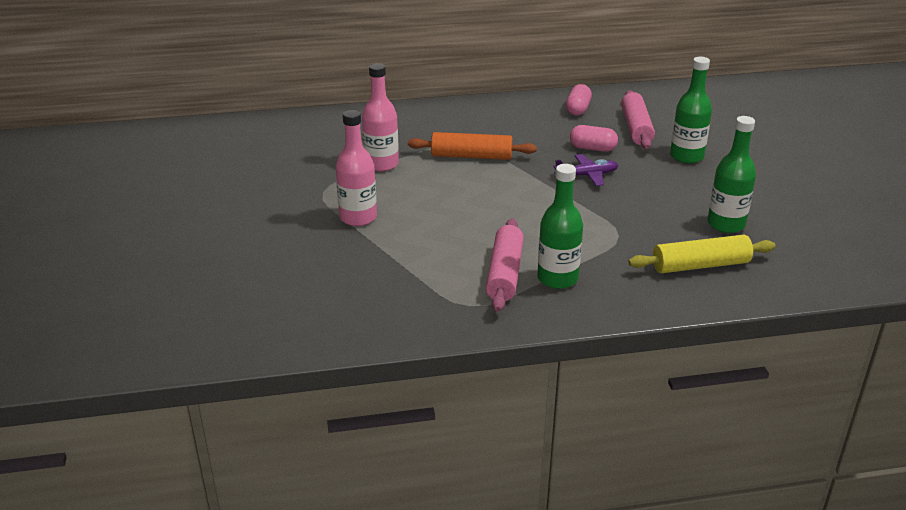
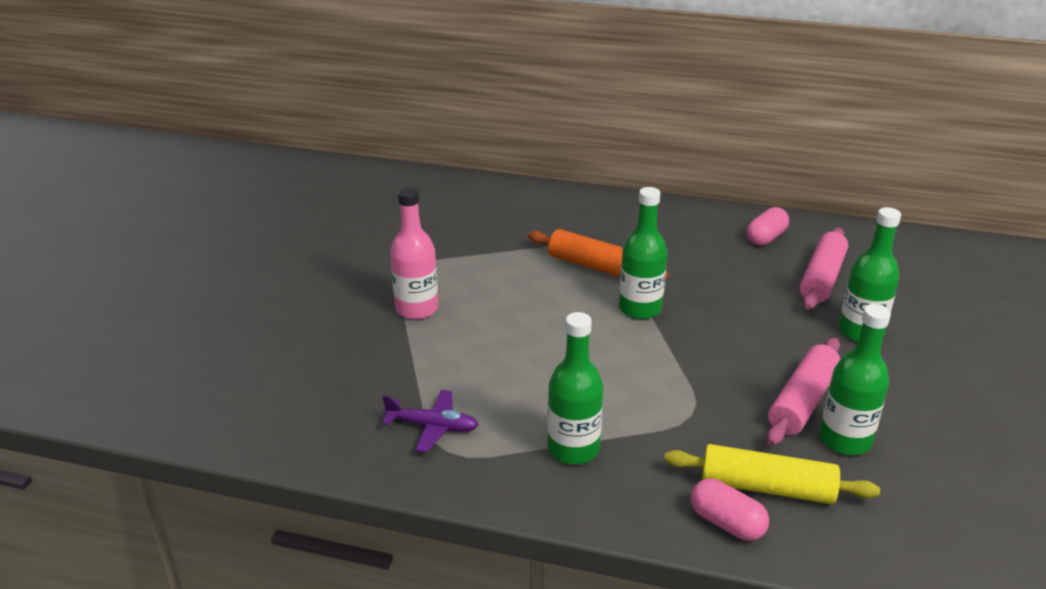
camera: 25 degrees right, 0 degrees up
pink bottle [362,63,399,172] -> none
pink rolling pin [486,218,524,312] -> pink rolling pin moved to [766,338,840,446]
purple plane [553,154,619,186] -> purple plane moved to [382,390,479,453]
pink capsule [570,125,618,152] -> pink capsule moved to [691,478,769,541]
none -> green bottle [619,187,667,319]

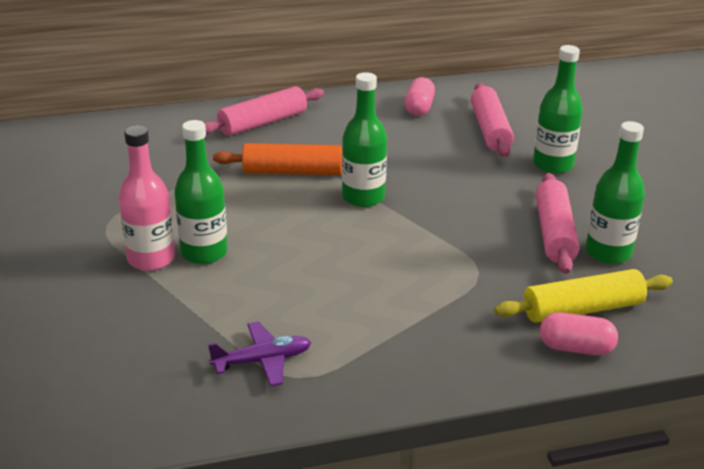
camera: 30 degrees left, 0 degrees up
green bottle [547,312,603,464] -> green bottle moved to [174,120,228,264]
none -> pink rolling pin [204,86,324,136]

